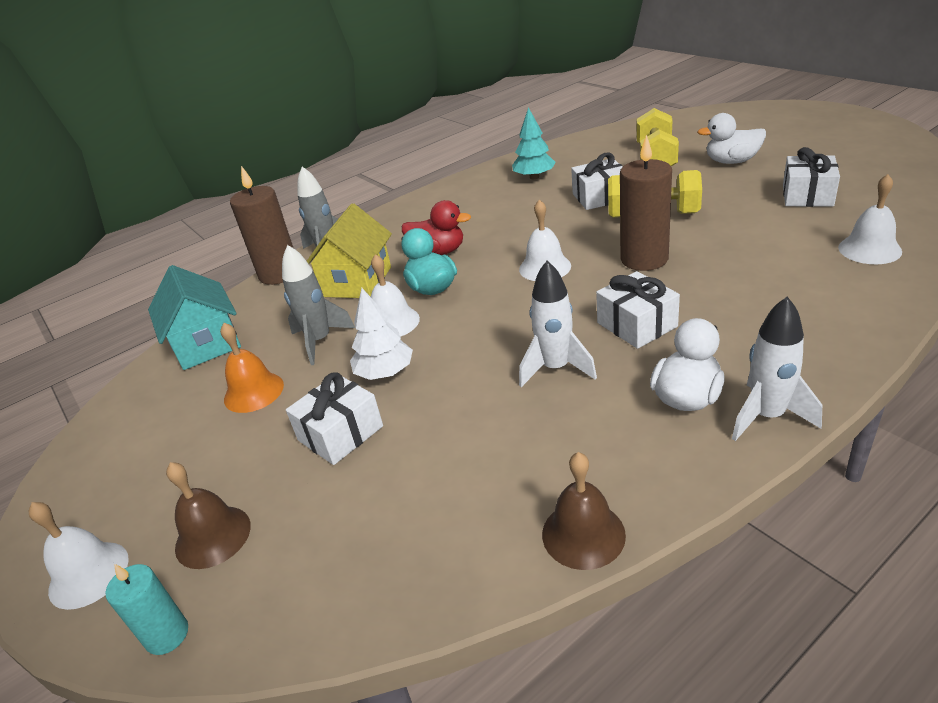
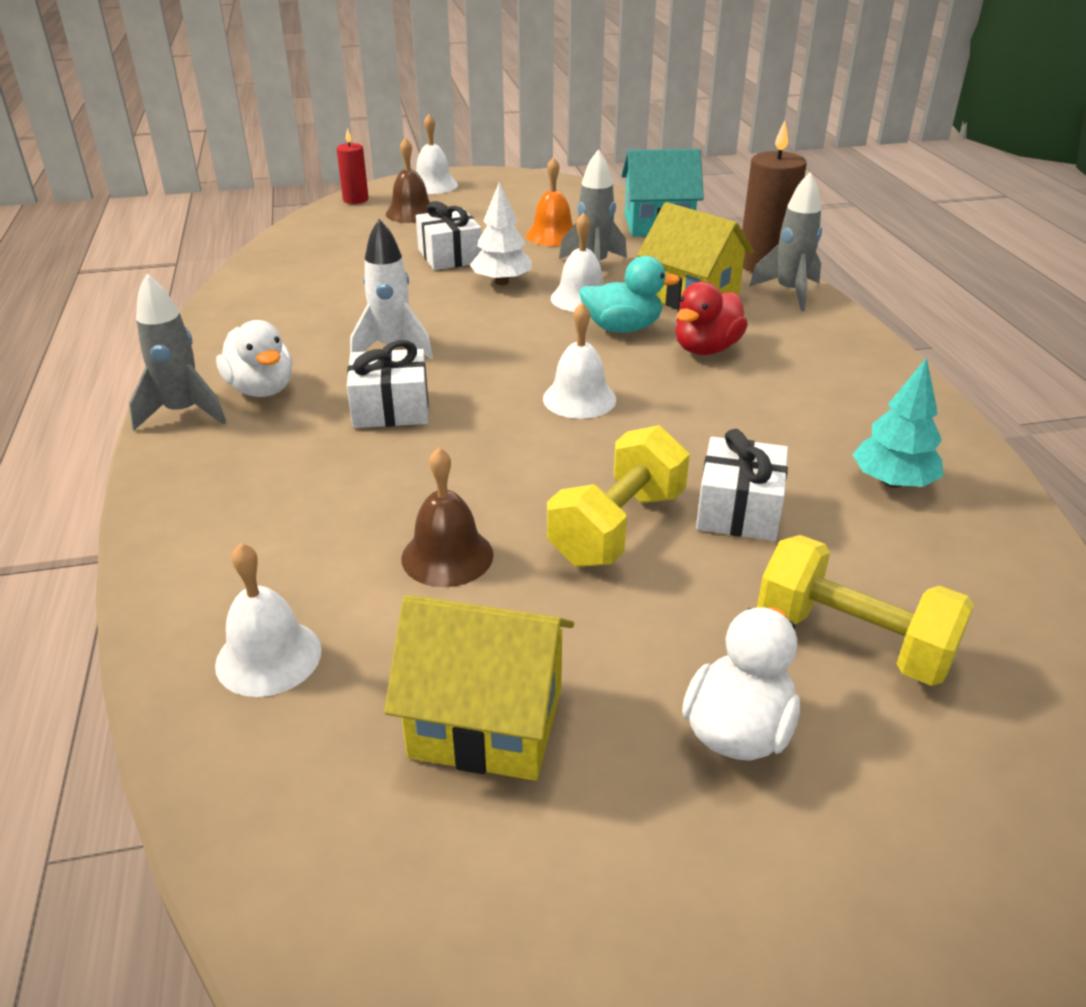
camera: 110 degrees right, 0 degrees up
turquoise candle [105,564,188,655] -> red candle [337,128,369,204]
brown bell [542,452,626,570] -> brown bell moved to [401,447,494,587]
brown candle [620,135,672,271] -> none
white rocket [732,297,822,441] -> grey rocket [129,274,227,430]
white gift [783,147,840,207] -> yellow house [384,595,574,781]

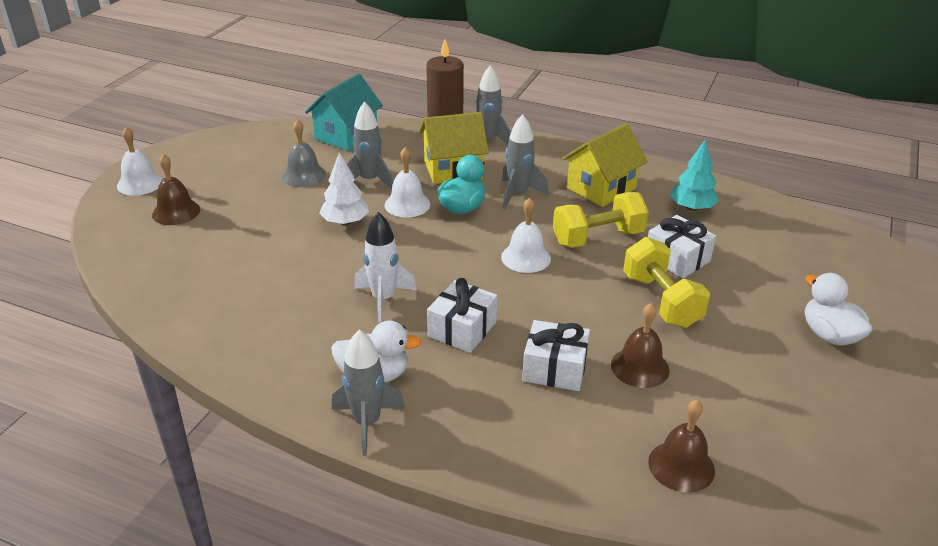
camera: 55 degrees left, 0 degrees up
white bell [215,543,321,697] -> brown bell [648,400,715,493]
red candle [337,128,369,204] -> none
yellow house [384,595,574,781] -> yellow house moved to [562,124,648,207]
white gift [416,201,482,270] -> white gift moved to [522,320,590,391]
orange bell [526,157,573,246] -> grey bell [282,119,326,187]
red duck [675,282,748,355] -> grey rocket [502,114,549,209]
yellow dumbbell [757,535,974,686] -> yellow dumbbell moved to [553,192,649,248]

